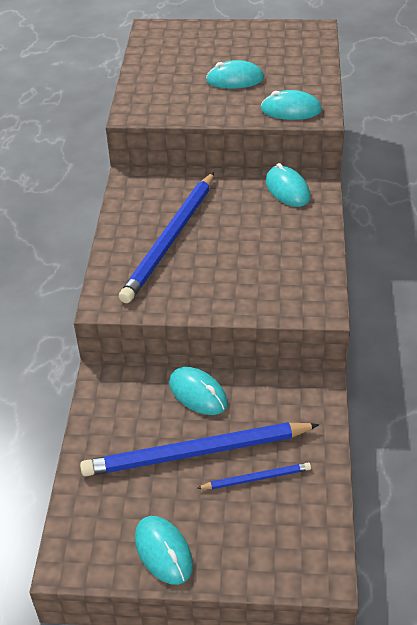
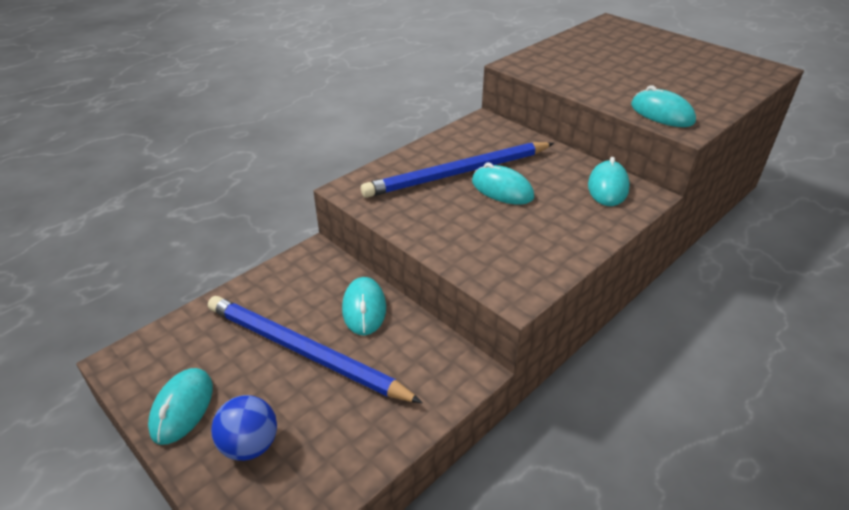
camera: 40 degrees right, 5 degrees down
blue pencil [196,463,311,489] -> none
turquoise mouse [206,60,264,89] -> turquoise mouse moved to [472,162,534,205]
none -> blue ball [211,395,277,461]

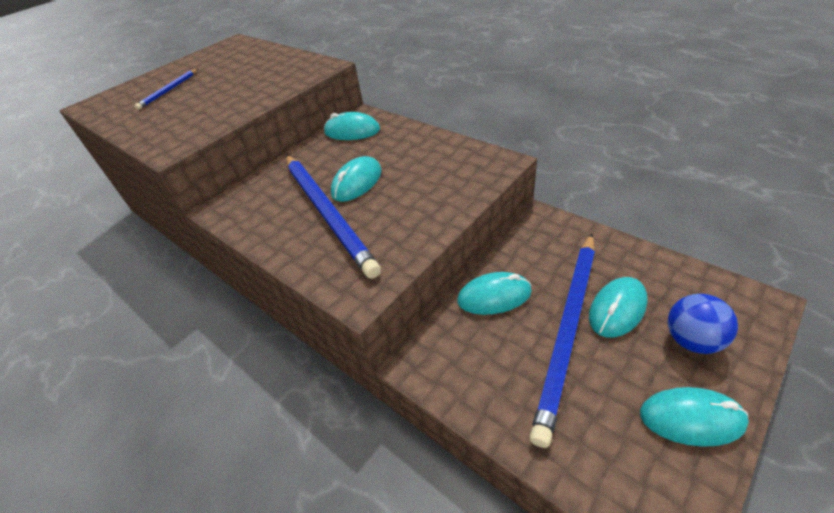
camera: 90 degrees left, 5 degrees up
turquoise mouse [631,85,696,127] -> turquoise mouse moved to [589,277,648,338]
none -> blue pencil [135,69,198,110]

